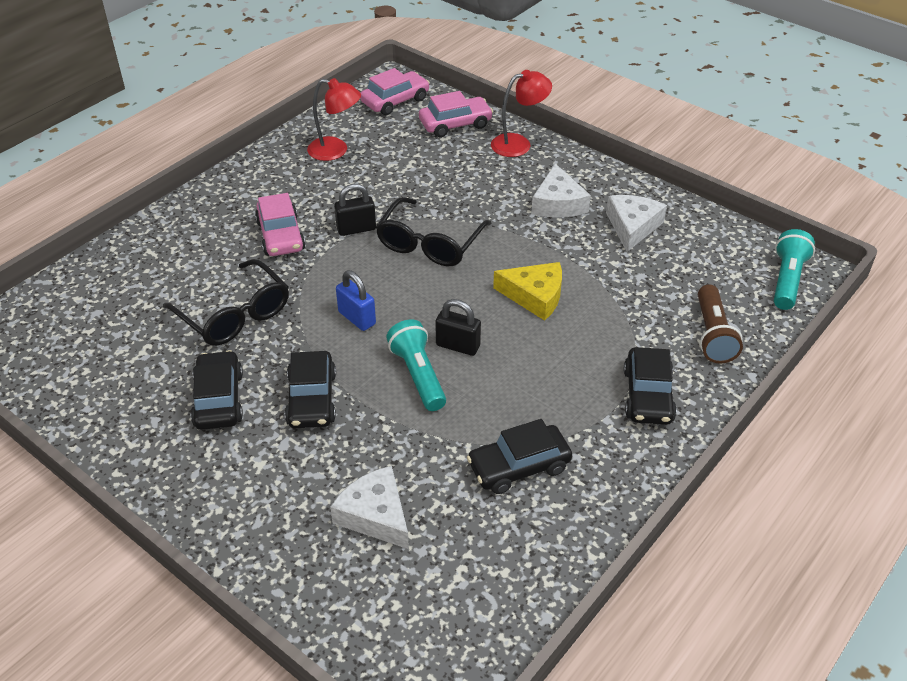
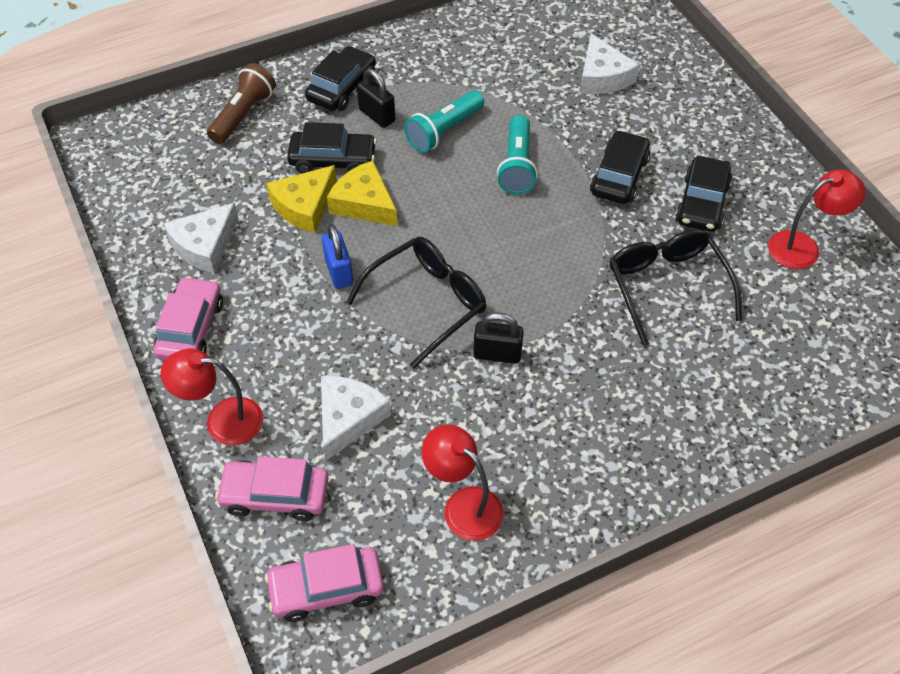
camera: 155 degrees left, 10 degrees up
pink car [255,193,305,256] -> pink car moved to [154,276,223,361]
blue padlock [336,270,376,331] -> blue padlock moved to [322,224,353,289]
black padlock [435,299,481,356] -> black padlock moved to [357,68,395,128]
black car [467,419,572,494] -> black car moved to [287,122,377,173]
white cheese [531,163,591,218] -> white cheese moved to [321,376,391,461]
turquoise flashlight [774,229,815,310] -> turquoise flashlight moved to [404,90,484,153]
none -> yellow cheese [266,165,337,233]
none -> red lamp [768,169,866,269]

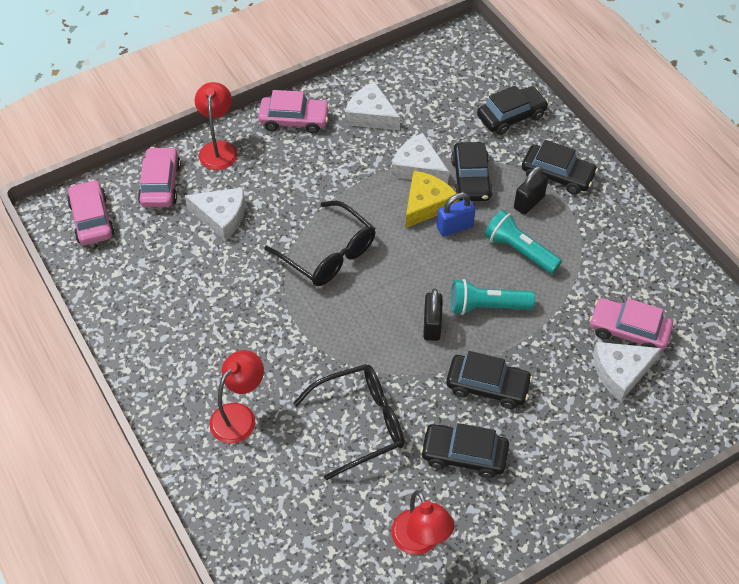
camera: 85 degrees right, 0 degrees up
brown flashlight [207,63,276,144] -> black car [477,85,549,135]
yellow cheese [266,165,337,233] -> white cheese [391,133,449,184]
blue padlock [322,224,353,289] -> blue padlock moved to [437,193,475,237]
red lamp [422,424,504,541] -> red lamp moved to [210,350,264,443]
black padlock [473,313,524,364] -> black padlock moved to [423,289,443,341]
none -> pink car [589,298,673,350]

